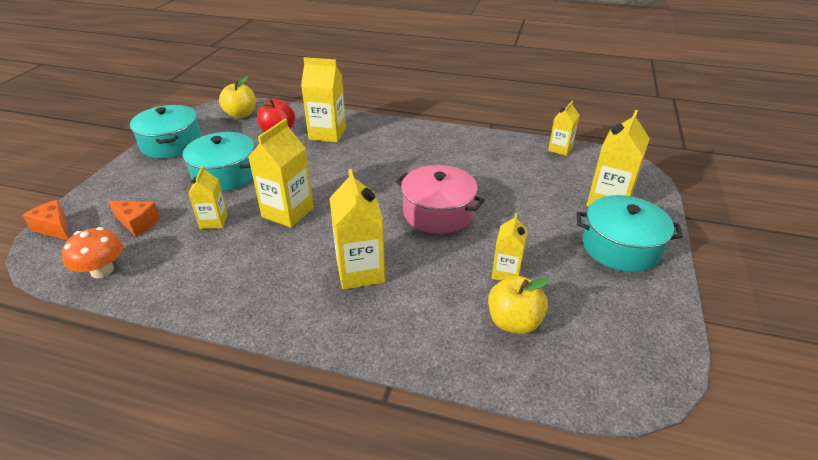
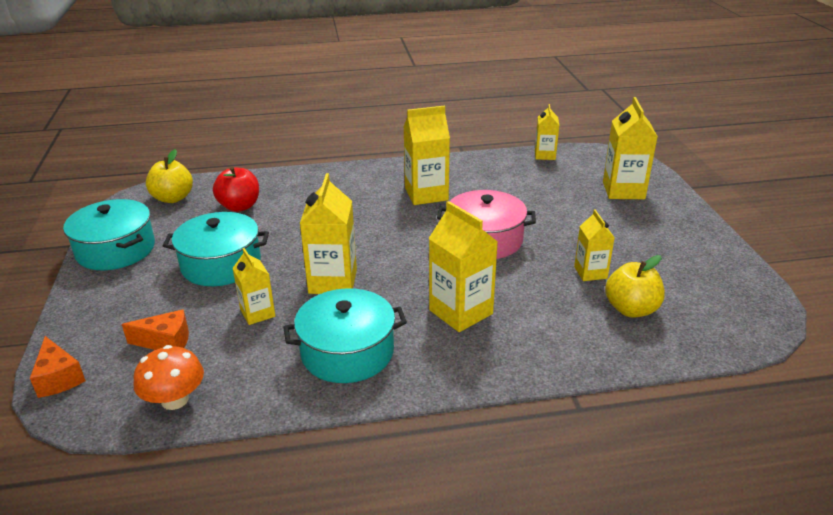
camera: 25 degrees left, 5 degrees down
orange cheese [23,200,69,240] -> orange cheese turned 135 degrees counterclockwise [30,336,86,398]
yellow carton [301,57,346,142] -> yellow carton moved to [404,105,450,205]
turquoise pot [577,195,683,272] -> turquoise pot moved to [283,288,407,383]

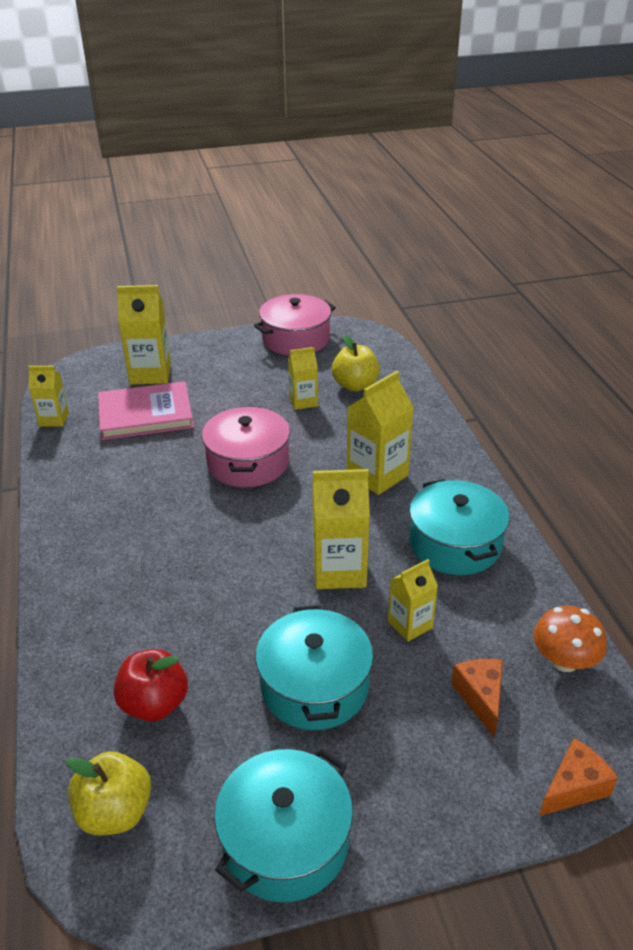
camera: 95 degrees left, 5 degrees up
yellow carton [404,105,450,205] -> none
none -> pink book [98,381,194,440]
none -> pink pot [254,294,336,356]

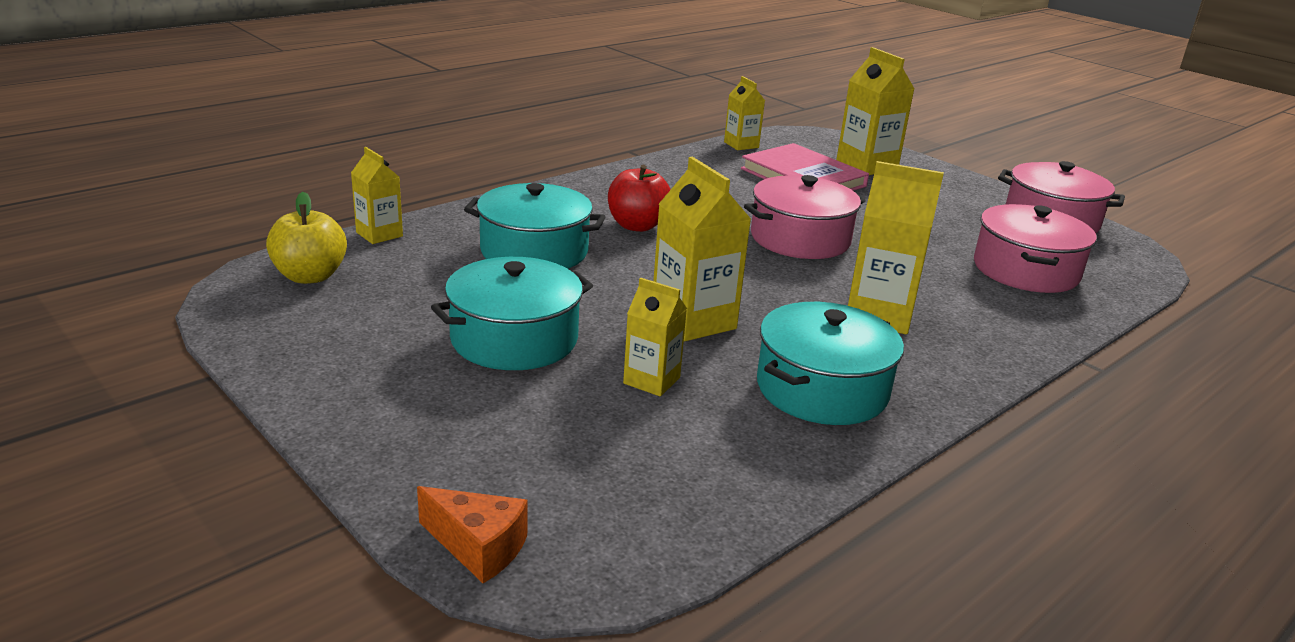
camera: 60 degrees right, 10 degrees down
red apple [114,649,188,722] -> red apple moved to [608,165,671,232]
turquoise pot [214,749,353,902] -> turquoise pot moved to [464,183,605,269]
yellow carton [288,347,318,410] -> yellow carton moved to [351,147,403,244]
yellow apple [332,334,380,391] -> pink pot [974,204,1097,293]
orange cheese [451,659,503,737] -> none
orange mushroom [533,606,607,672] -> none

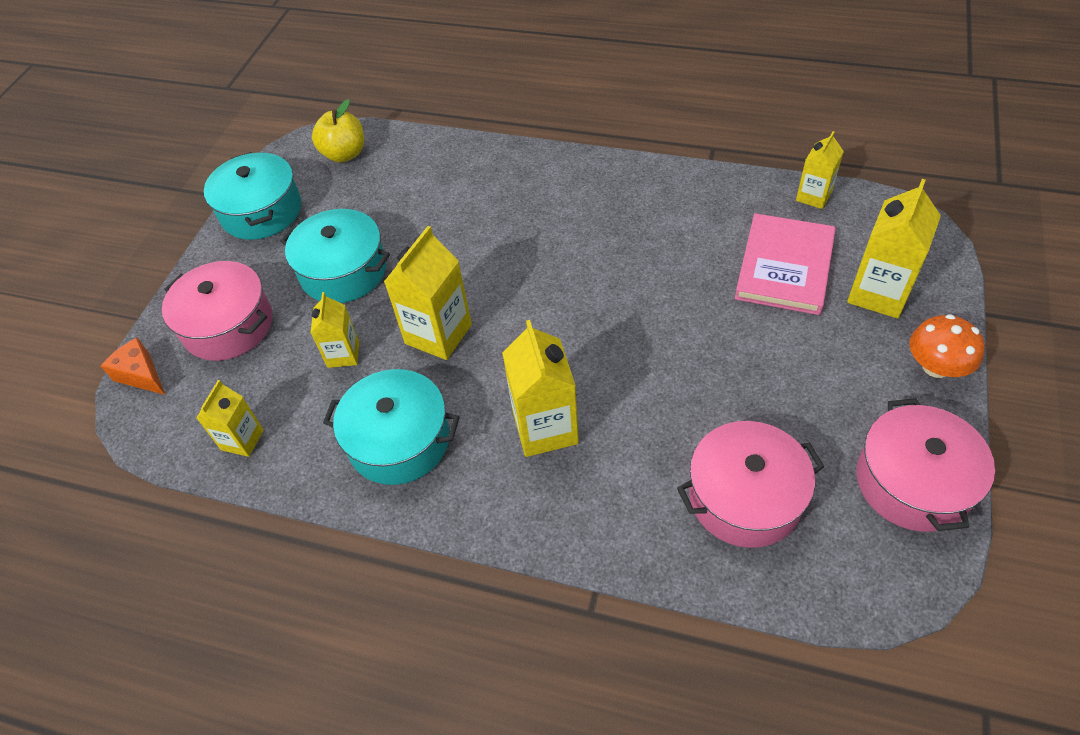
camera: 65 degrees right, 25 degrees up
yellow carton [351,147,403,244] -> yellow carton moved to [196,380,264,457]
orange cheese [417,486,528,583] -> orange cheese turned 135 degrees clockwise [101,338,165,395]
turquoise pot [464,183,605,269] -> turquoise pot moved to [204,152,301,240]
red apple [608,165,671,232] -> none
pink pot [744,175,866,259] -> pink pot moved to [162,261,272,361]
none -> orange mushroom [909,314,985,378]

